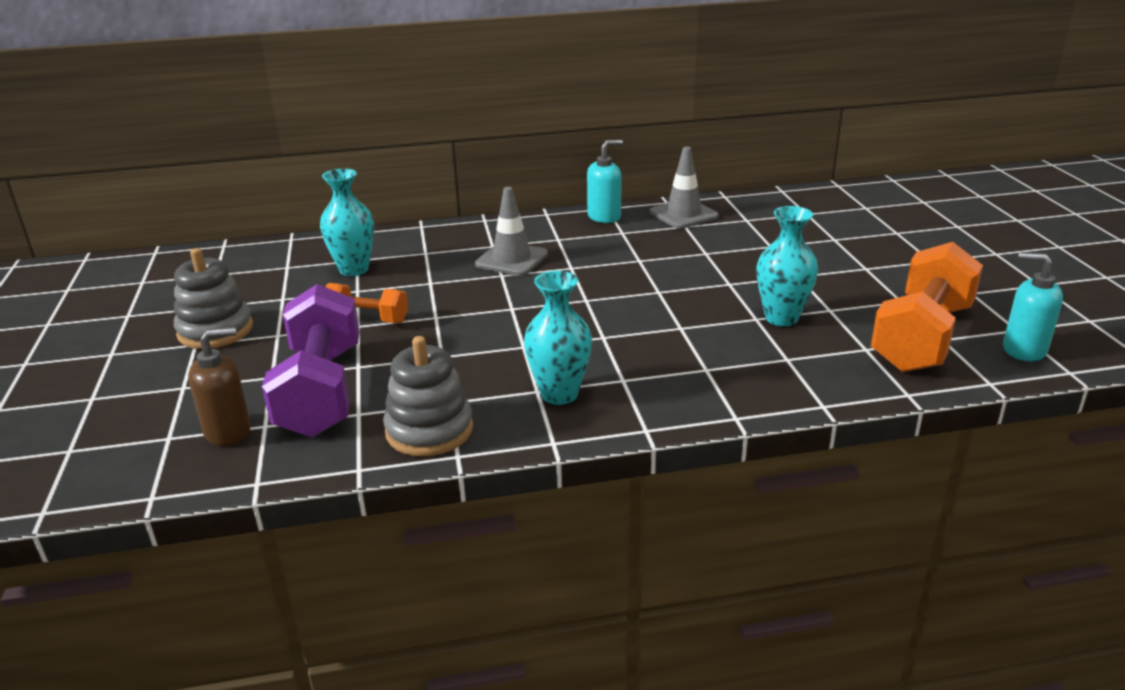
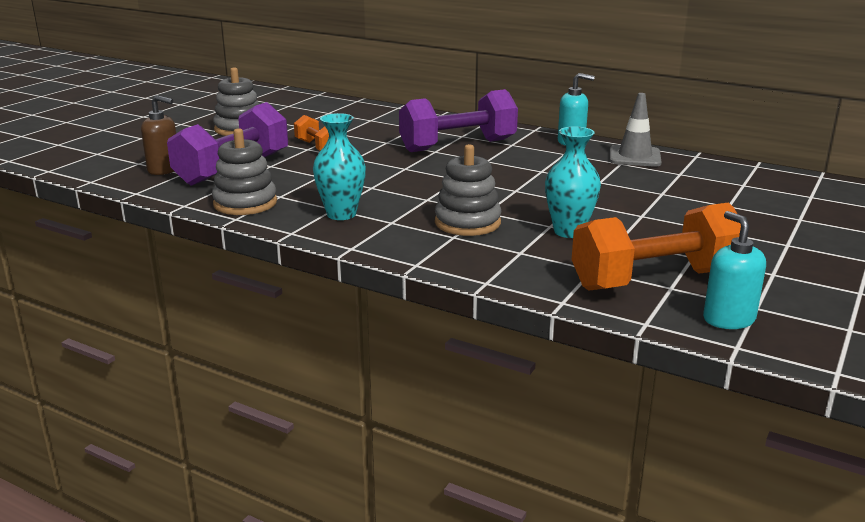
camera: 40 degrees right, 5 degrees down
turquoise vase [320,168,374,276] -> none
grey traffic cone [475,187,548,276] -> purple dumbbell [399,89,518,152]
none -> grey stacking toy [435,144,501,236]

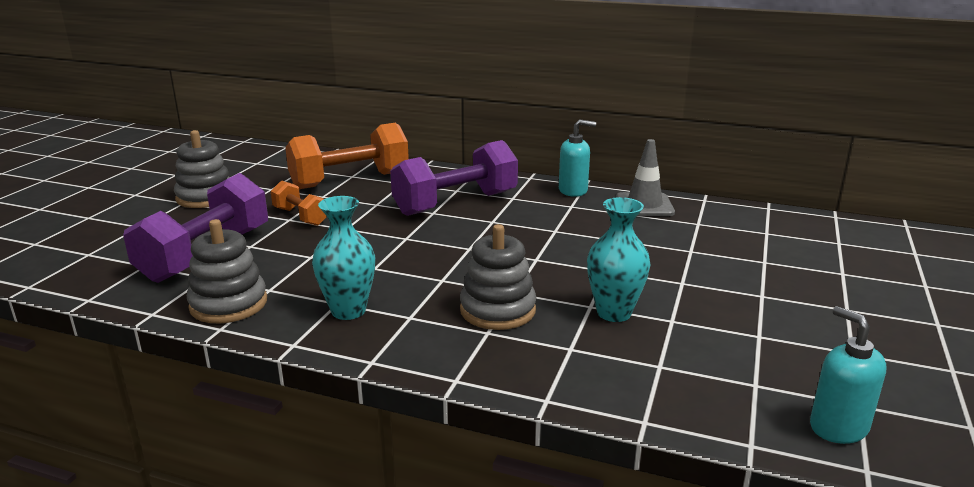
camera: 10 degrees left, 0 degrees up
brown soap dispenser [141,95,176,175] -> none
orange dumbbell [572,202,741,291] -> orange dumbbell moved to [285,123,409,189]

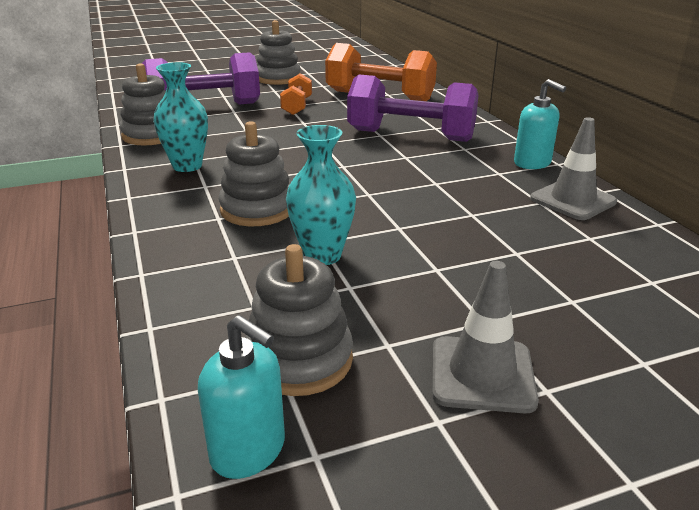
camera: 50 degrees right, 5 degrees up
turquoise soap dispenser [810,306,887,444] -> turquoise soap dispenser turned 105 degrees clockwise [198,315,285,479]
none -> grey stacking toy [245,244,353,396]
none -> grey traffic cone [432,261,539,413]

